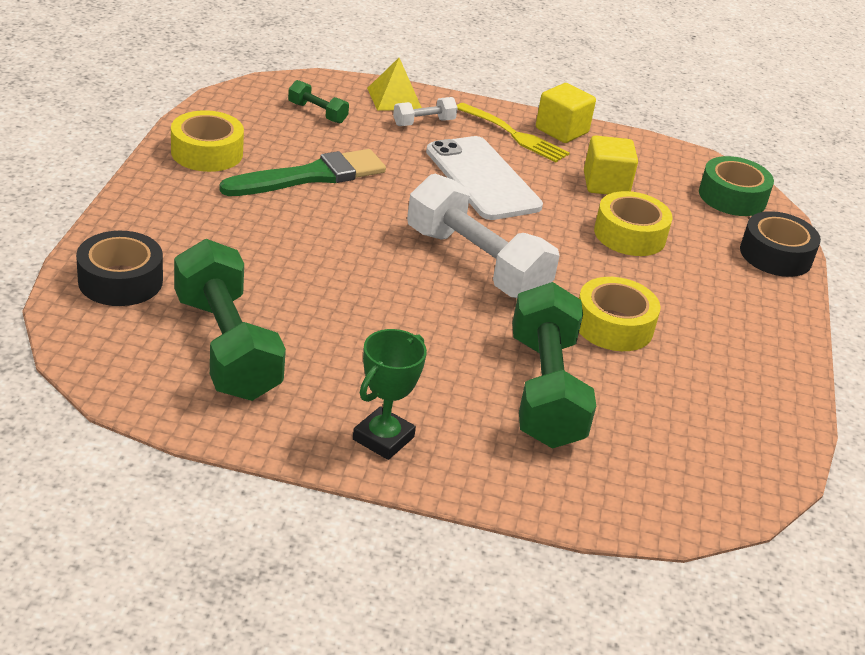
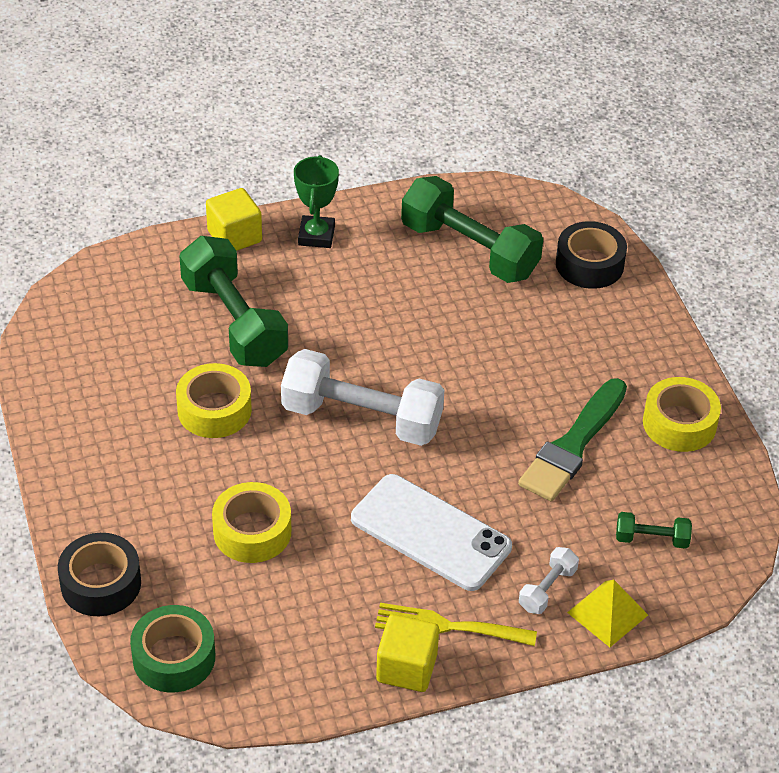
camera: 155 degrees right, 10 degrees up
yellow cube [584,135,638,194] -> yellow cube moved to [206,188,262,251]

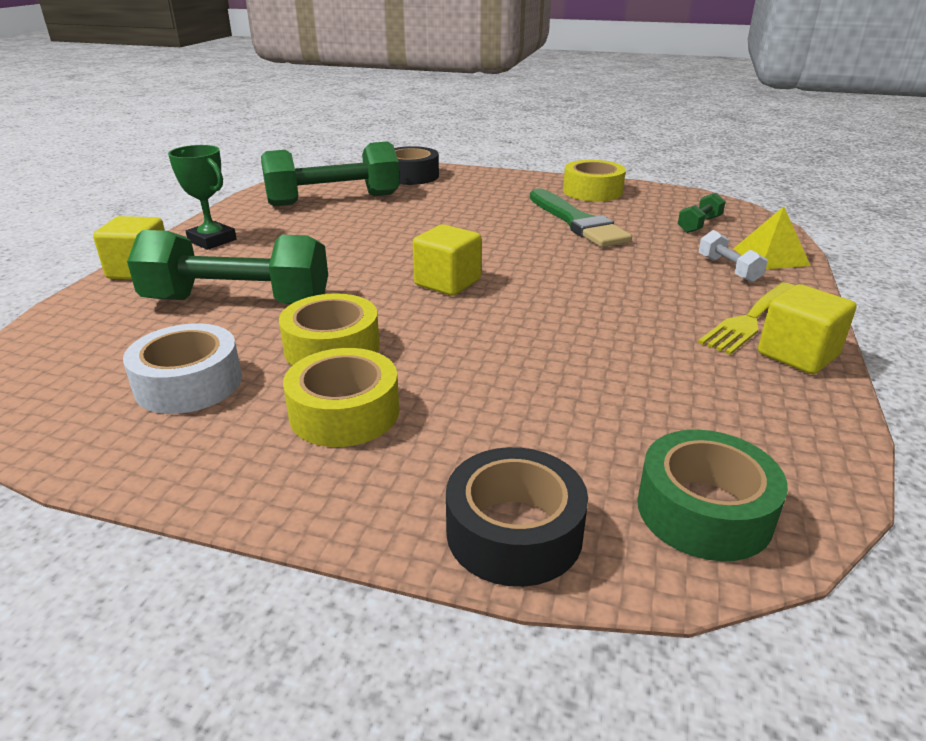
camera: 55 degrees left, 15 degrees down
yellow tape [212,482,291,563] -> yellow tape moved to [283,348,399,447]
white dumbbell [281,349,444,446] -> yellow cube [413,224,482,296]
white phone [351,474,512,591] -> none
none -> white tape [123,323,242,414]

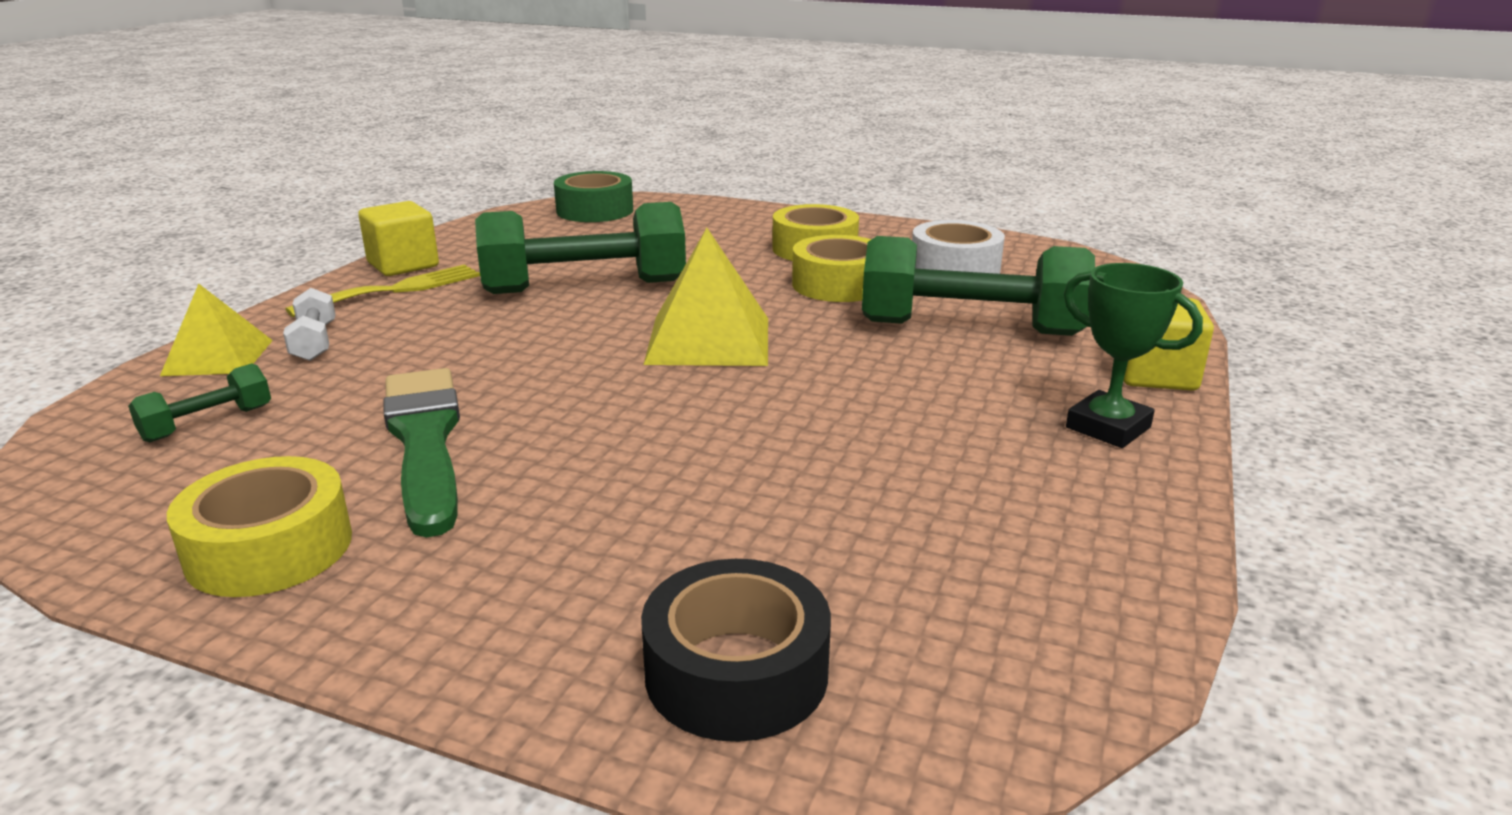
camera: 175 degrees left, 5 degrees down
green dumbbell [261,141,400,206] -> green dumbbell moved to [475,202,686,294]
yellow cube [413,224,482,296] -> yellow pyramid [643,228,768,366]
black tape [446,447,588,587] -> none

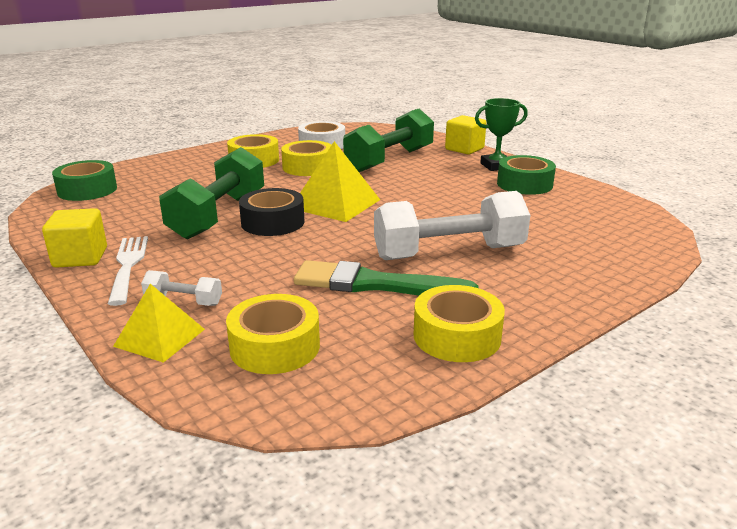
camera: 60 degrees left, 0 degrees up
green dumbbell [128,363,271,442] -> yellow tape [226,294,320,374]
yellow fork [285,265,480,317] -> white fork [108,236,148,306]
black tape [641,559,831,742] -> black tape moved to [239,188,305,236]
none -> white dumbbell [374,191,530,260]
none -> green tape [497,155,556,195]

